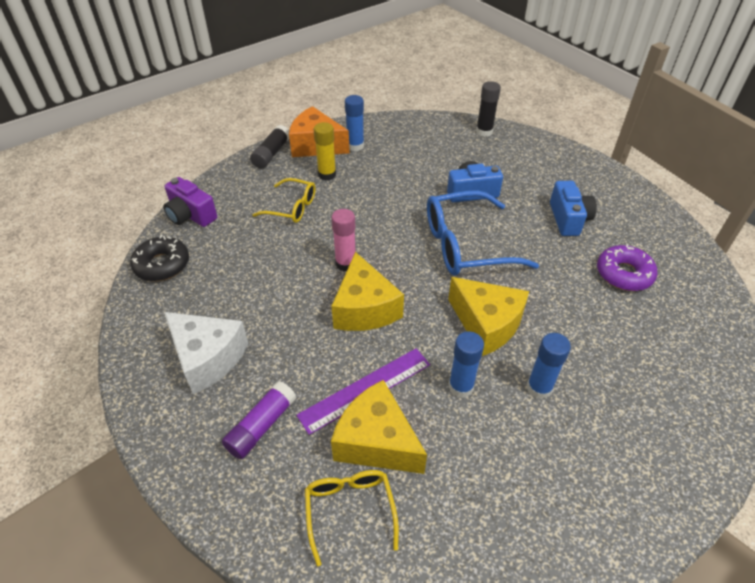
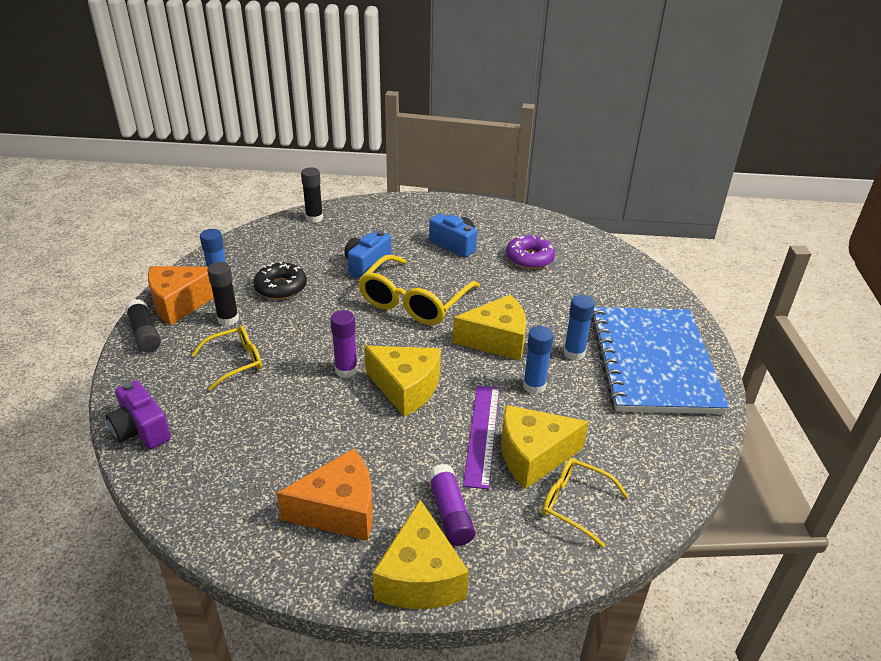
camera: 50 degrees left, 10 degrees down
black donut [130,235,189,281] -> black donut moved to [253,261,307,300]
purple camera [163,177,217,227] -> purple camera turned 60 degrees clockwise [106,380,171,449]
white cheese [164,312,249,394] -> orange cheese [277,448,373,541]
yellow glue stick [314,122,336,181] -> black glue stick [207,262,239,326]
pink glue stick [331,209,356,271] -> purple glue stick [330,310,358,378]
blue glasses [427,191,539,276] -> yellow glasses [358,254,480,325]
none -> yellow cheese [373,499,469,609]
none -> blue notebook [591,307,729,414]

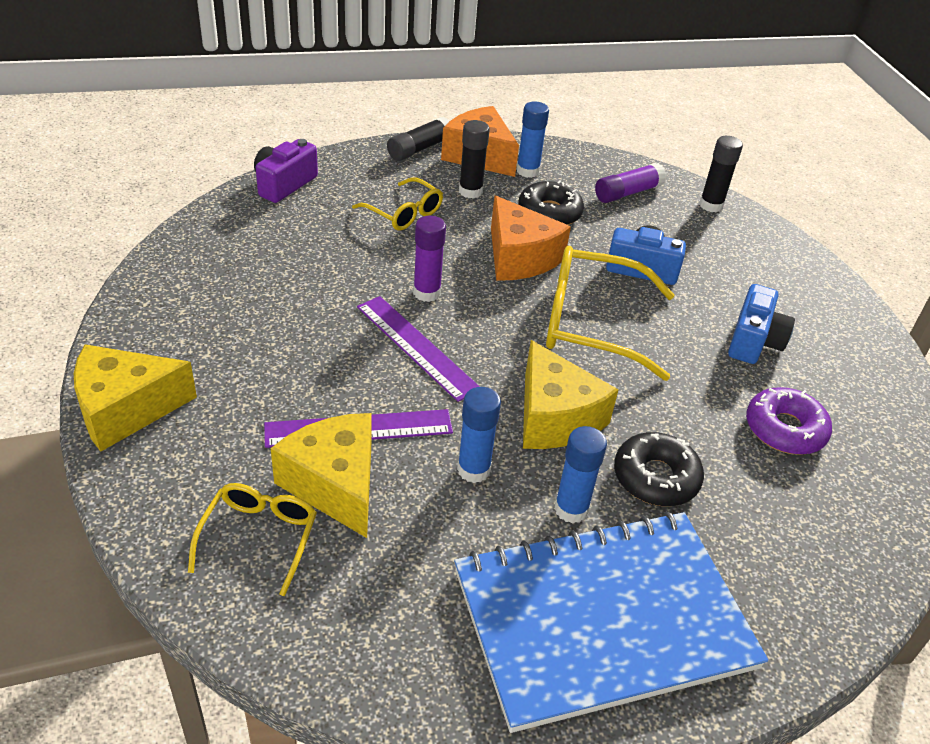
camera: 70 degrees right, 5 degrees up
orange cheese [277,448,373,541] -> orange cheese moved to [491,195,571,281]
yellow cheese [364,346,441,417] -> purple ruler [357,296,480,402]
purple glue stick [428,464,475,546] -> purple glue stick moved to [595,163,666,203]
none -> black donut [614,432,704,506]

